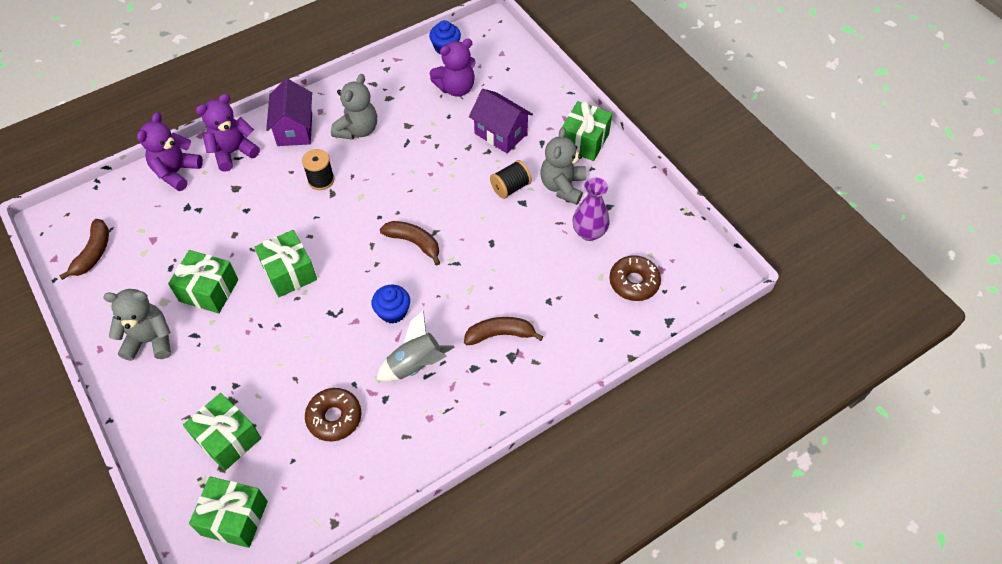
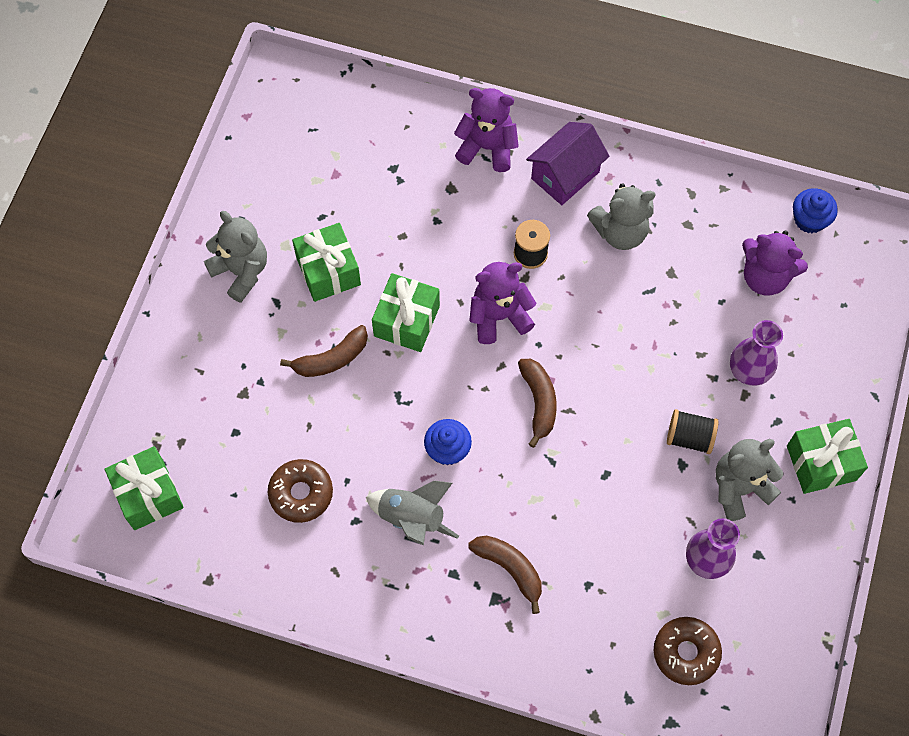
camera: 50 degrees right, 10 degrees up
brown banana [59,219,109,280] -> brown banana moved to [280,325,368,377]
purple teddy bear [137,112,203,191] -> purple teddy bear moved to [469,262,536,344]
green gift [183,393,261,471] -> none
purple house [469,89,533,153] -> purple vase [730,320,783,386]

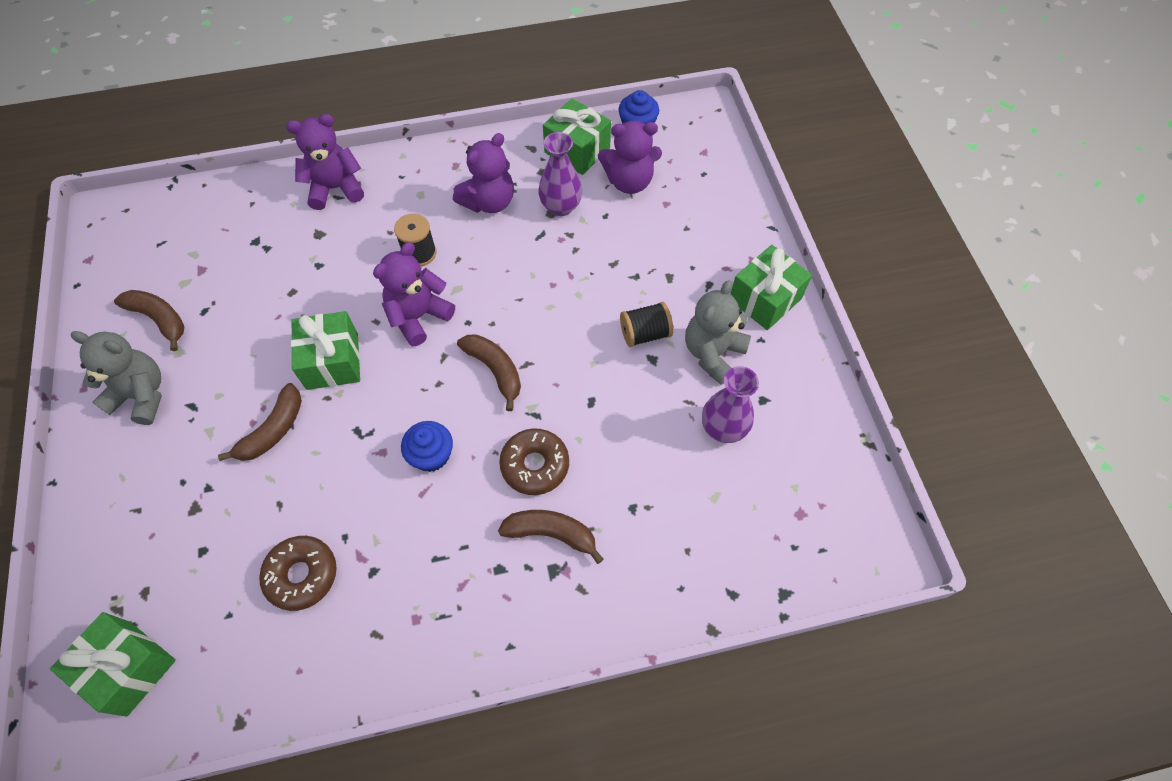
camera: 30 degrees left, 5 degrees down
green gift [292,223,361,302] -> green gift moved to [543,98,611,175]
grey rocket [366,481,459,546] -> none
purple house [526,122,610,205] -> none
grey teddy bear [587,183,656,250] -> purple teddy bear [453,133,514,213]
brown donut [654,617,722,685] -> brown donut moved to [499,428,569,495]
purple vase [730,320,783,386] -> purple vase moved to [538,132,582,216]
none -> brown banana [114,290,184,351]

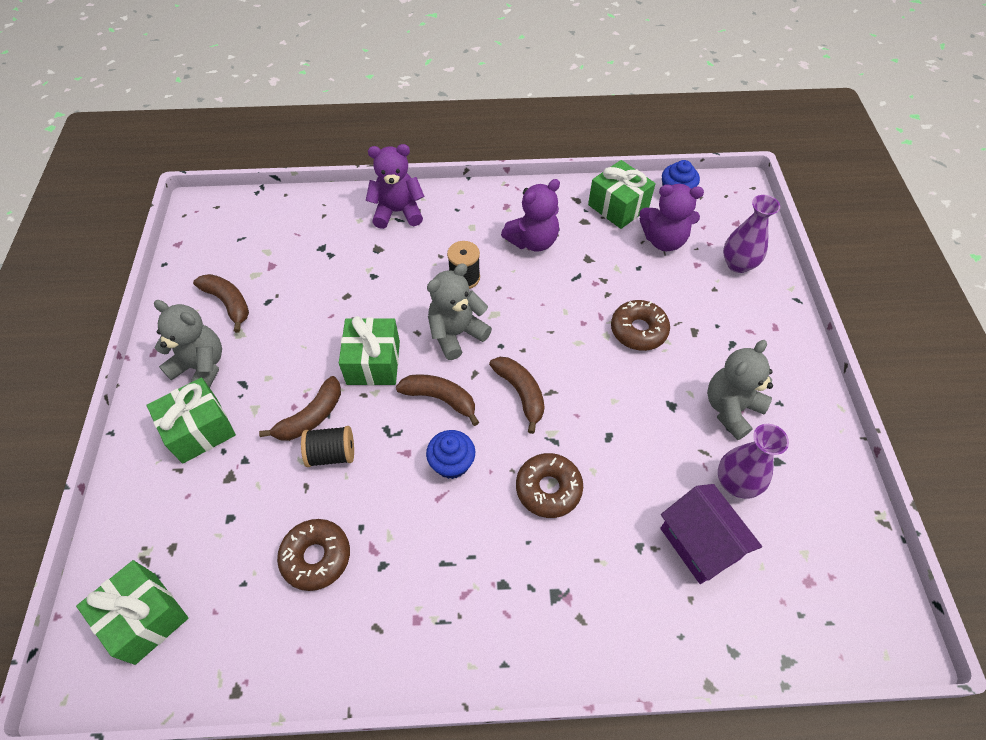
camera: 10 degrees right, 5 degrees down
purple teddy bear [373,242,455,346] -> grey teddy bear [427,263,492,360]
brown banana [498,510,603,564] -> brown banana moved to [396,374,479,426]
purple vase [538,132,582,216] -> purple vase moved to [723,195,780,273]
black spool [620,302,673,347] -> black spool moved to [301,426,354,467]
green gift [730,245,812,330] -> green gift moved to [147,377,236,464]
none -> brown donut [611,300,670,351]
none -> purple house [660,484,762,584]

